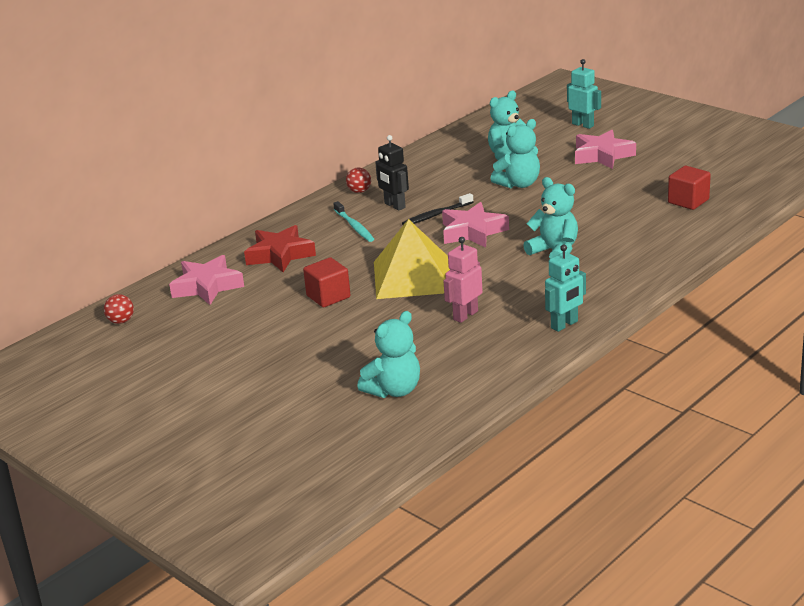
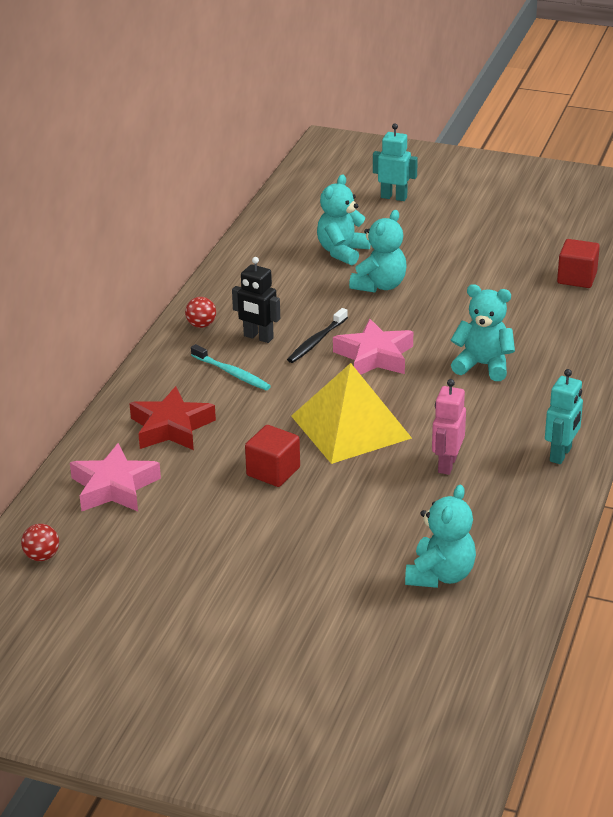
camera: 25 degrees left, 5 degrees up
pink star [575,130,636,169] -> none

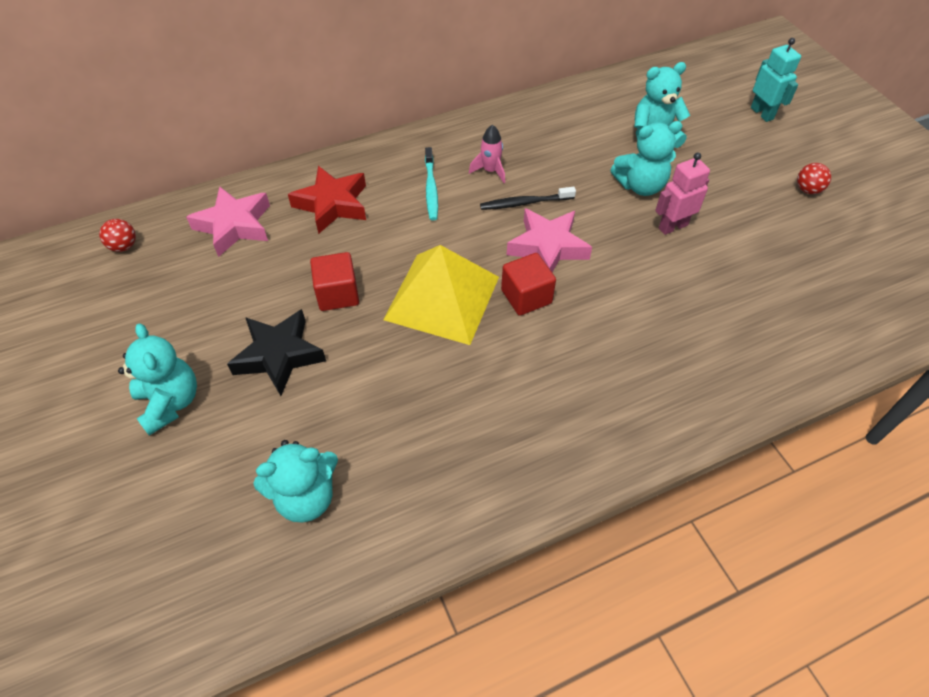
camera: 45 degrees right, 20 degrees up
red ball [185,297,216,328] -> red ball moved to [797,163,831,194]
black robot [232,257,280,343] -> pink rocket [469,125,505,183]
pink robot [432,379,466,475] -> pink robot moved to [655,152,710,235]
turquoise teddy bear [451,284,515,381] -> turquoise teddy bear moved to [118,323,197,436]
turquoise robot [545,369,583,464] -> none
red cube [557,239,600,288] -> red cube moved to [501,253,556,316]
none -> black star [227,309,326,396]

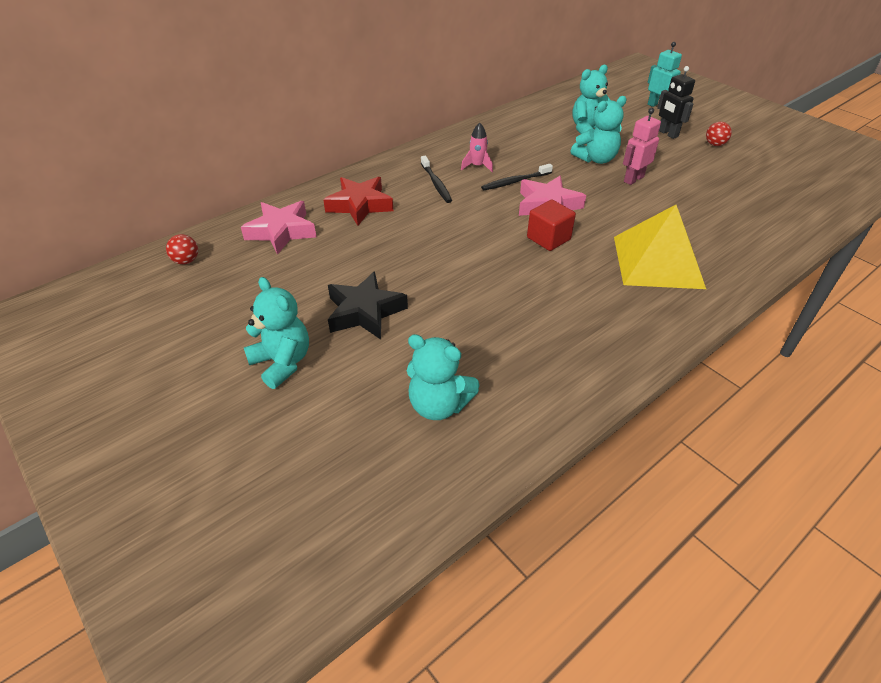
camera: 15 degrees left, 10 degrees down
turquoise teddy bear [253,440,338,522] -> turquoise teddy bear turned 60 degrees clockwise [407,334,480,420]
red cube [310,252,359,311] -> none
yellow pyramid [383,245,499,345] -> yellow pyramid moved to [614,205,706,289]
turquoise toothbrush [425,147,438,220] -> black toothbrush [421,156,452,203]
none -> black robot [657,66,695,139]

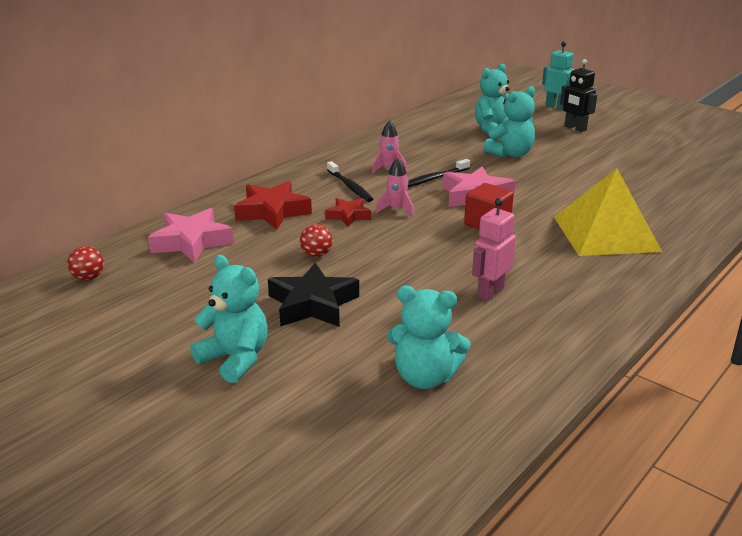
camera: 10 degrees left, 15 degrees down
pink robot [623,108,661,185] -> pink robot moved to [472,198,516,301]
red ball [706,122,732,146] -> red ball moved to [300,224,333,257]
none -> red star [325,198,371,227]
none -> pink rocket [376,158,414,217]

